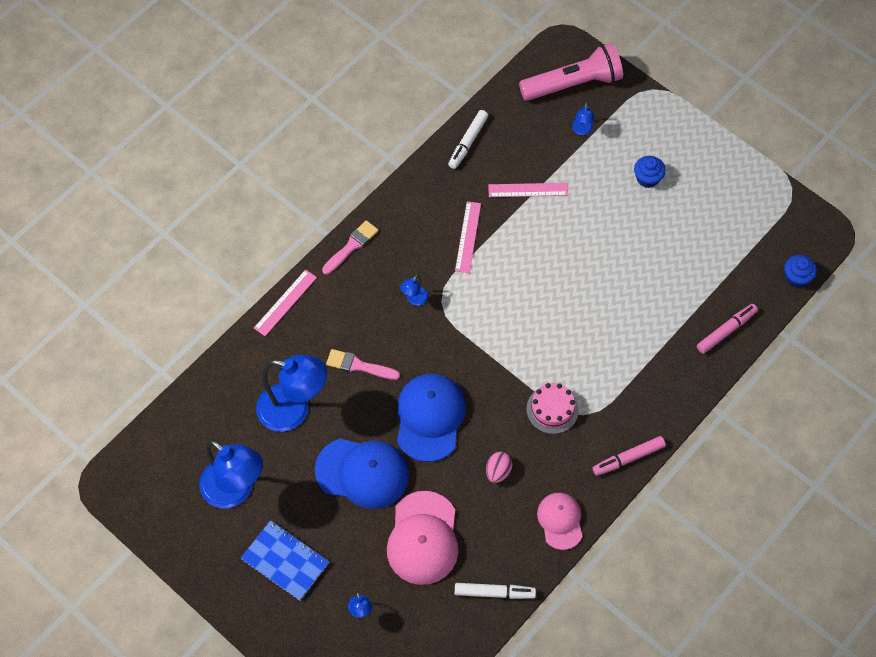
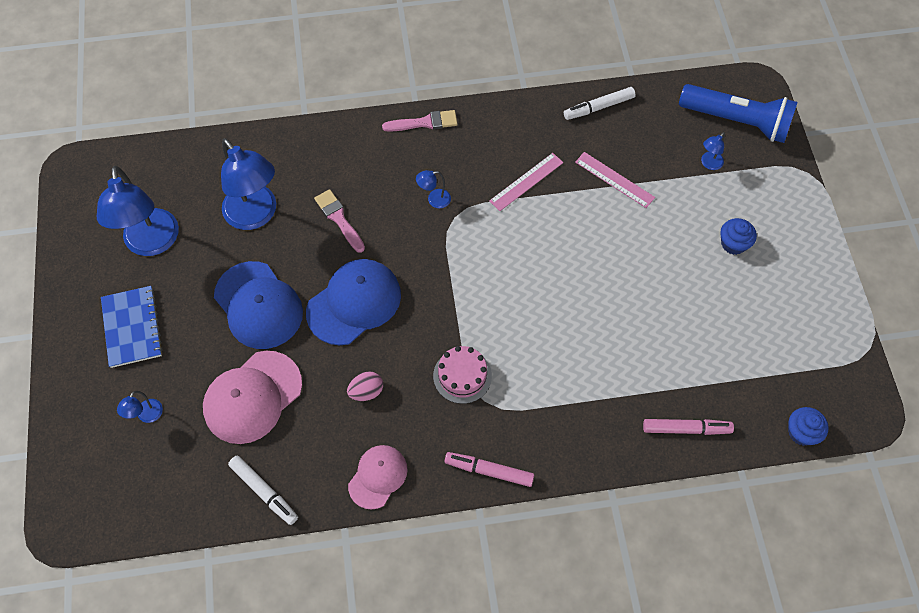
camera: 40 degrees right, 0 degrees up
pink ruler [254,269,317,336] -> none
pink flashlight [519,43,623,101] -> blue flashlight [679,84,798,143]

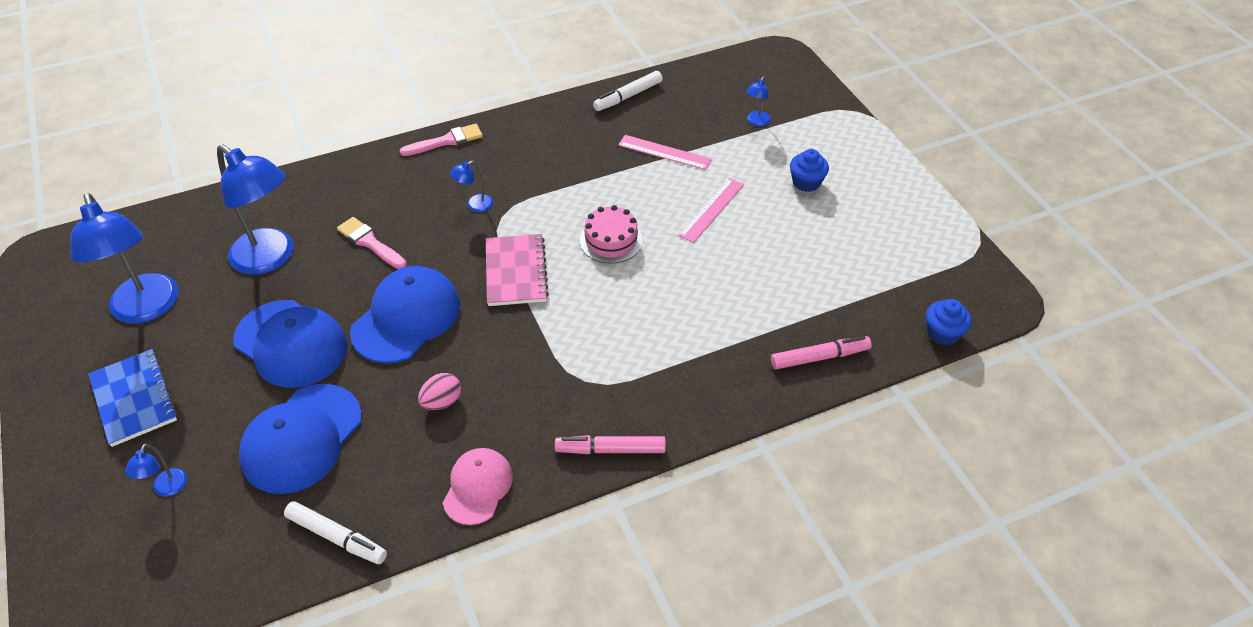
camera: 15 degrees left, 15 degrees down
pink cap [203,351,302,444] -> blue cap [239,384,362,494]
pink cake [433,346,492,404] -> pink cake moved to [580,205,643,264]
pink ruler [489,153,563,211] -> pink ruler moved to [678,178,744,243]
blue flashlight [679,84,798,143] -> none
none -> pink notebook [486,234,549,306]

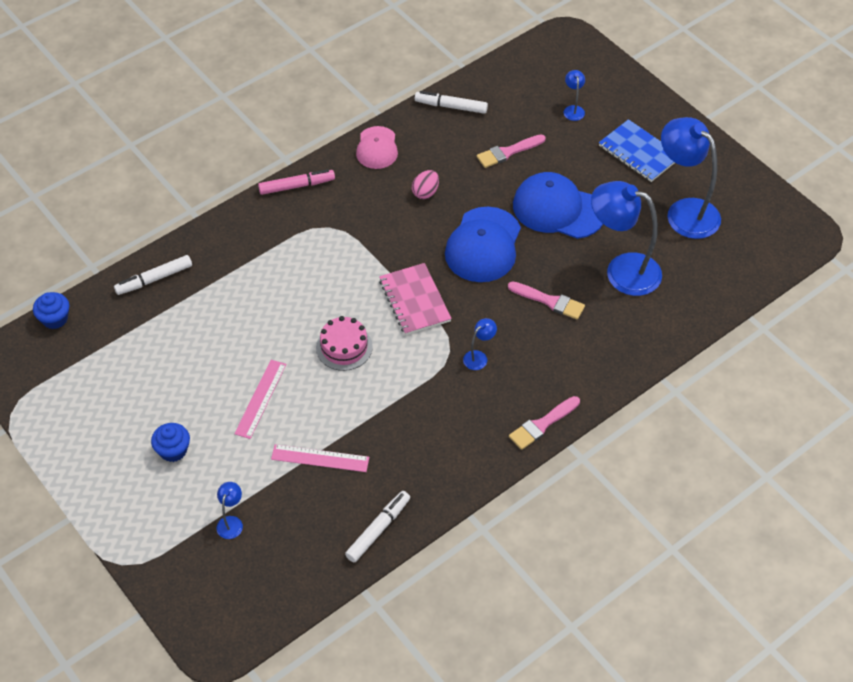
camera: 165 degrees right, 5 degrees up
blue cap [239,384,362,494] -> pink brush [477,134,546,168]
pink marker [771,336,872,369] -> white marker [114,255,192,295]

